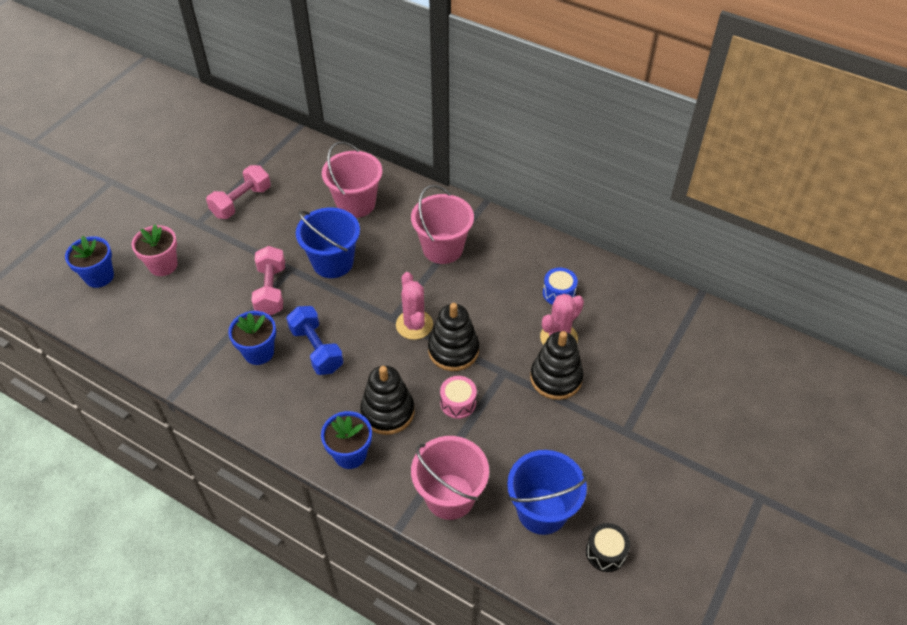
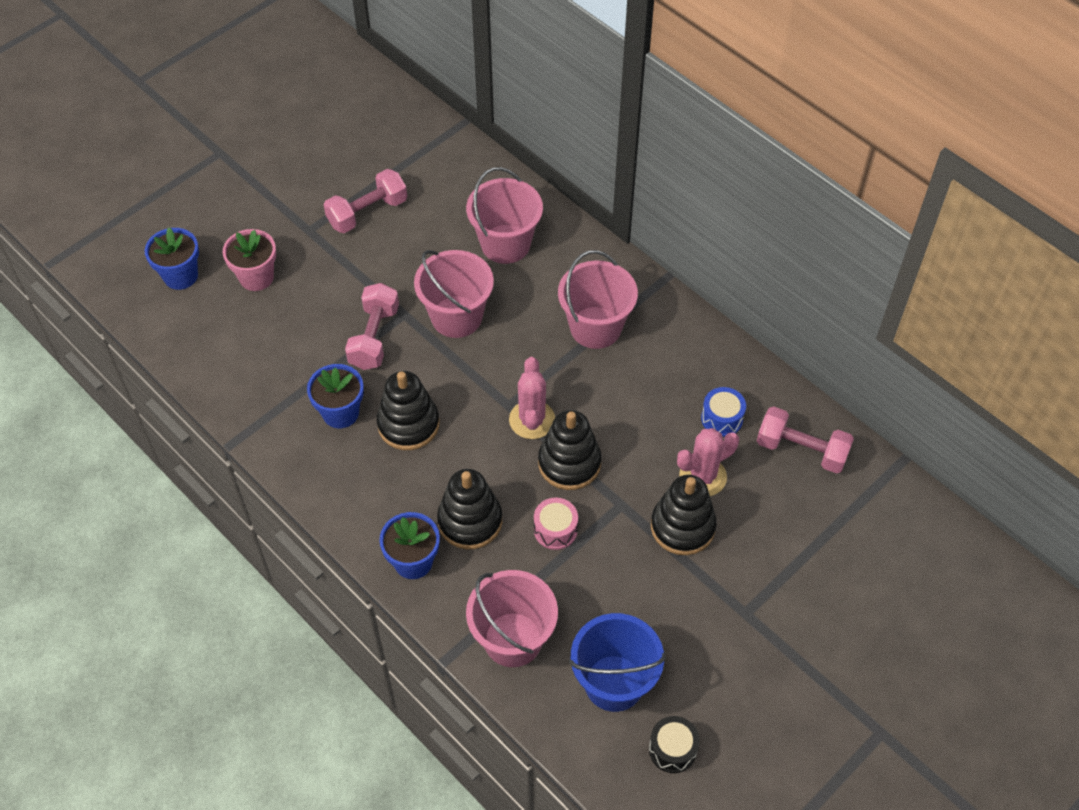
camera: 15 degrees right, 5 degrees up
blue dumbbell [286,306,344,375] -> black stacking toy [377,371,440,450]
blue bucket [296,208,360,278] -> pink bucket [414,250,494,338]
none -> pink dumbbell [757,407,854,474]

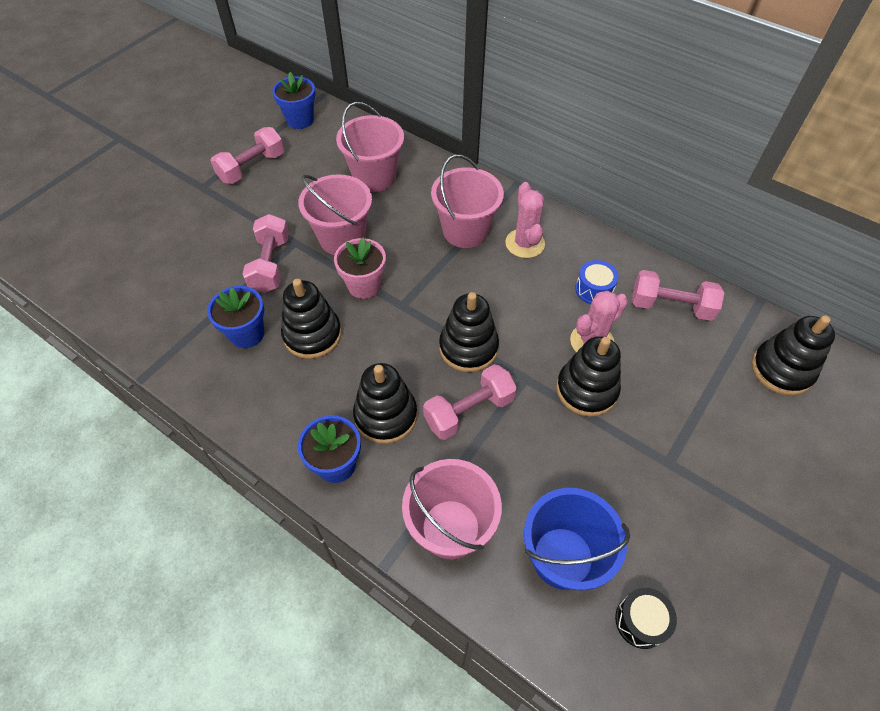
camera: 10 degrees left, 0 degrees up
blue flower pot [145,227,199,290] -> blue flower pot moved to [272,72,316,129]
pink flower pot [223,229,276,291] -> pink flower pot moved to [334,237,386,299]
pink cactus [509,357,555,439] -> pink cactus moved to [505,182,545,258]
pink drum [534,498,578,550] -> pink dumbbell [423,364,517,440]
none -> black stacking toy [752,315,835,396]

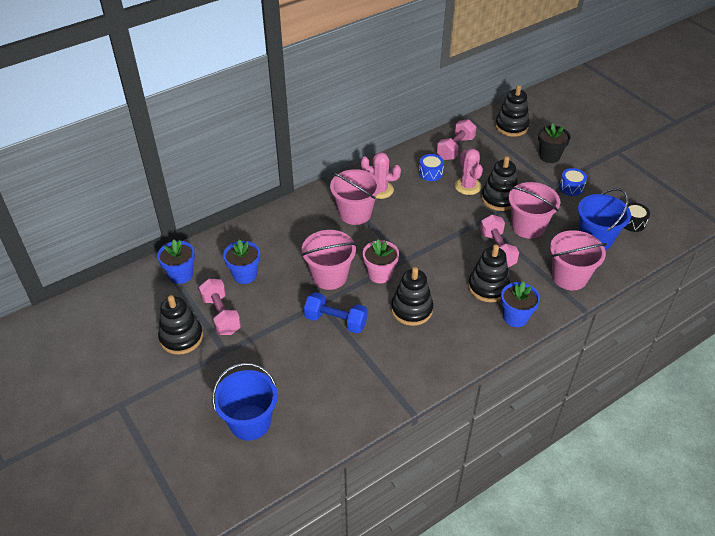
camera: 70 degrees left, 10 degrees down
blue flower pot [207,286,264,348] -> blue flower pot moved to [223,239,260,284]
pink dumbbell [243,214,289,293] -> blue dumbbell [304,292,368,333]
pink bucket [336,102,404,192] -> pink bucket moved to [509,182,560,239]
black stacking toy [439,292,499,372] -> black stacking toy moved to [158,295,203,355]
none -> blue bucket [212,363,278,441]
none -> black flower pot [538,123,571,163]
none -> blue drum [559,168,587,196]

